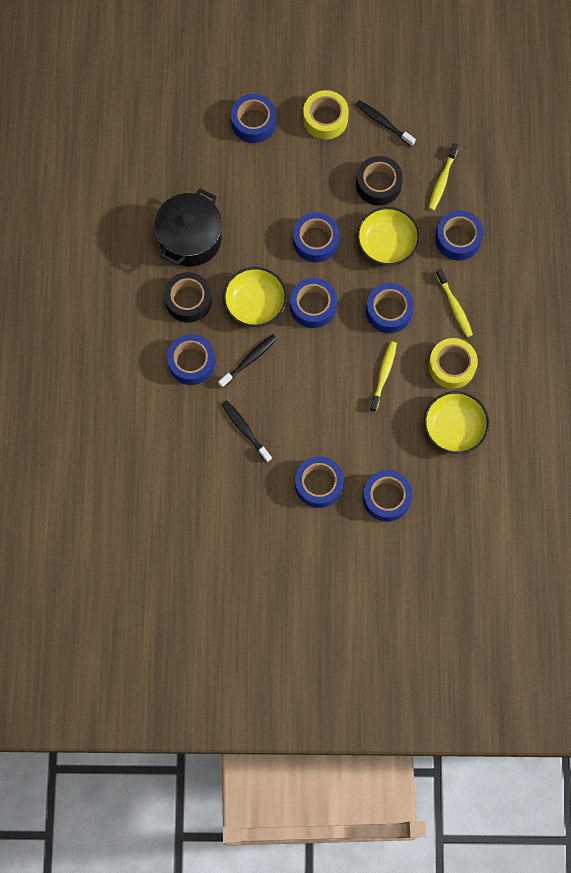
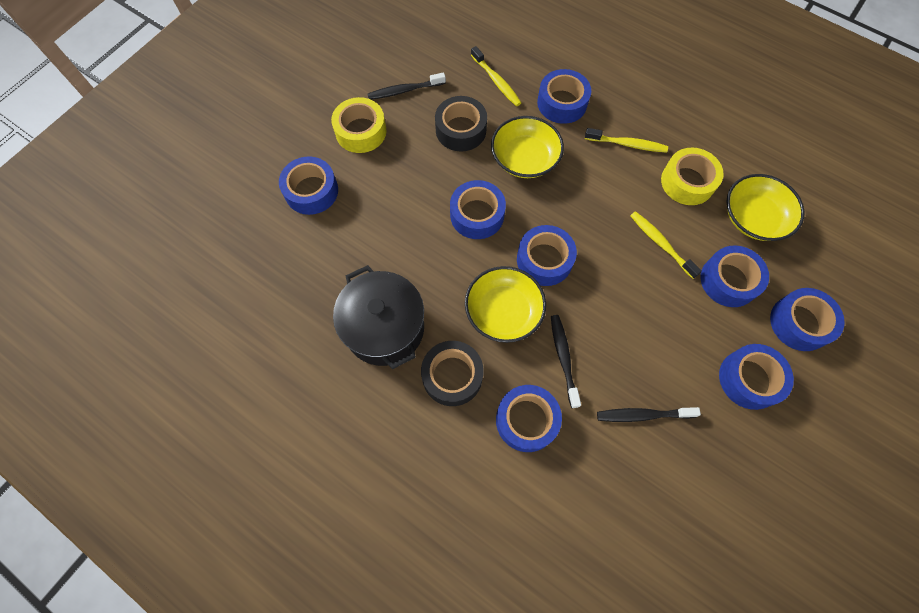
camera: 55 degrees left, 5 degrees down
blue tape [366,283,414,333] -> blue tape moved to [701,246,769,307]

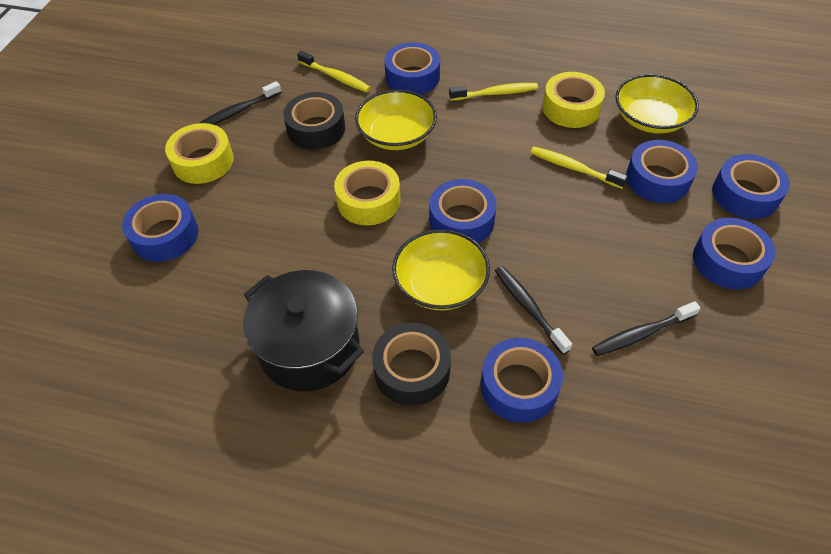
camera: 20 degrees left, 15 degrees down
blue tape [450,180,506,239] -> yellow tape [334,161,400,225]

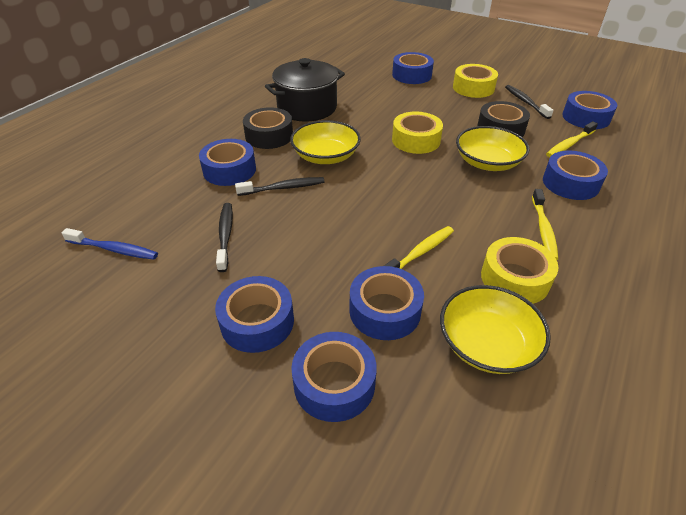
camera: 105 degrees right, 10 degrees down
blue tape [429,179,497,243] -> blue tape moved to [562,91,617,129]
none -> blue toothbrush [62,228,158,260]

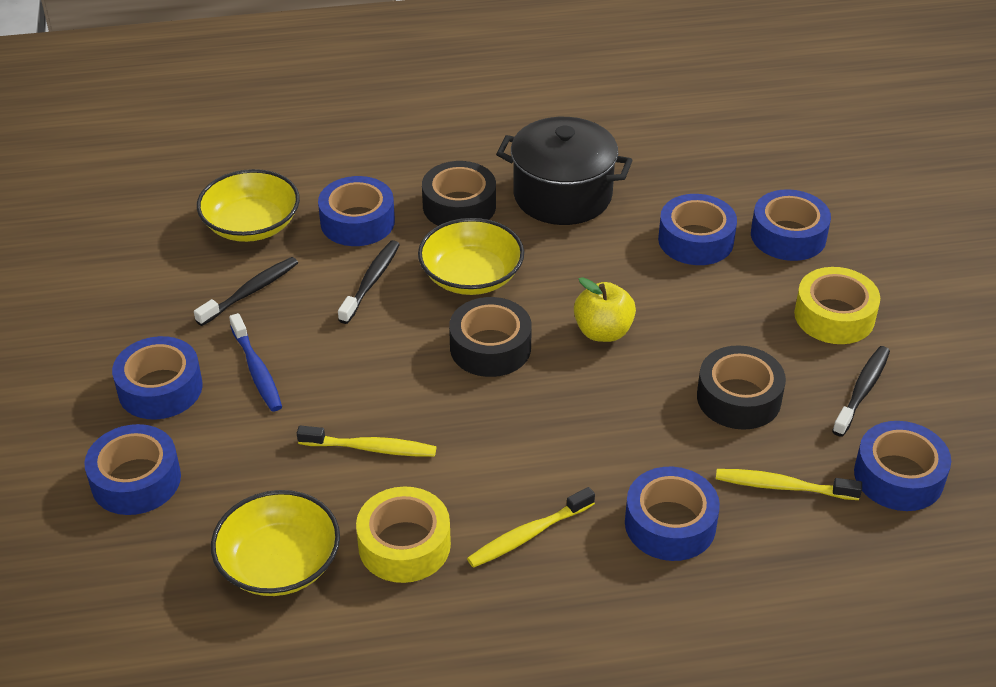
camera: 50 degrees right, 0 degrees up
blue toothbrush [62,228,158,260] -> blue toothbrush moved to [229,313,282,411]
black toothbrush [235,177,325,196] -> black toothbrush turned 105 degrees counterclockwise [338,240,400,324]
blue tape [349,266,424,340] -> blue tape moved to [658,194,737,265]
yellow tape [392,112,443,154] -> yellow apple [574,277,636,342]
yellow bowl [456,126,530,171] -> yellow bowl moved to [197,169,300,242]
none -> black tape [449,297,532,377]

